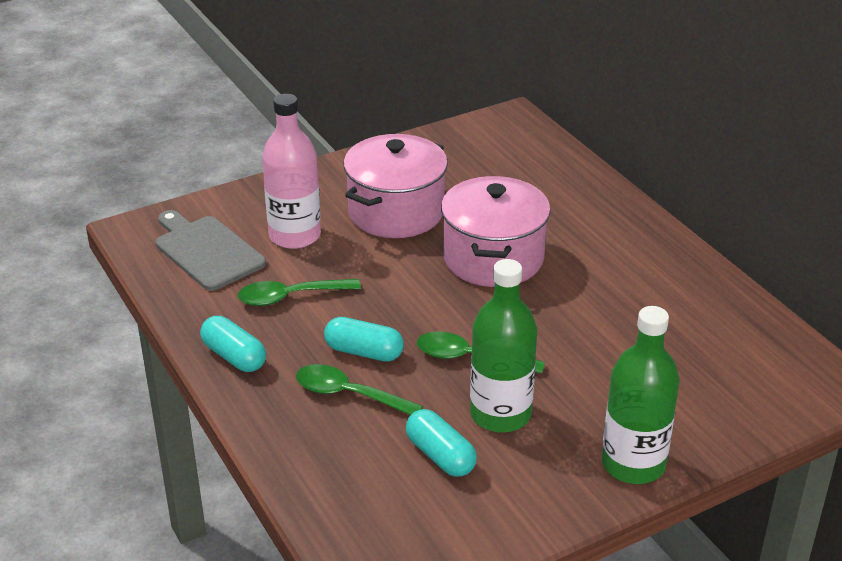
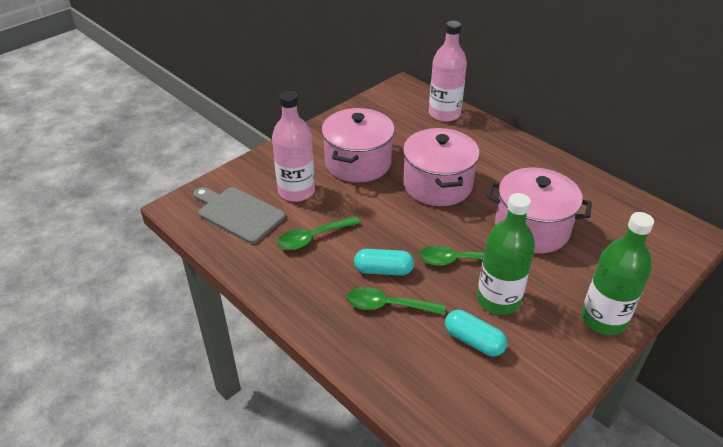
camera: 15 degrees left, 5 degrees up
turquoise capsule [200,316,266,372] -> none
none -> pink bottle [429,21,467,122]
none -> pink pot [487,168,592,253]

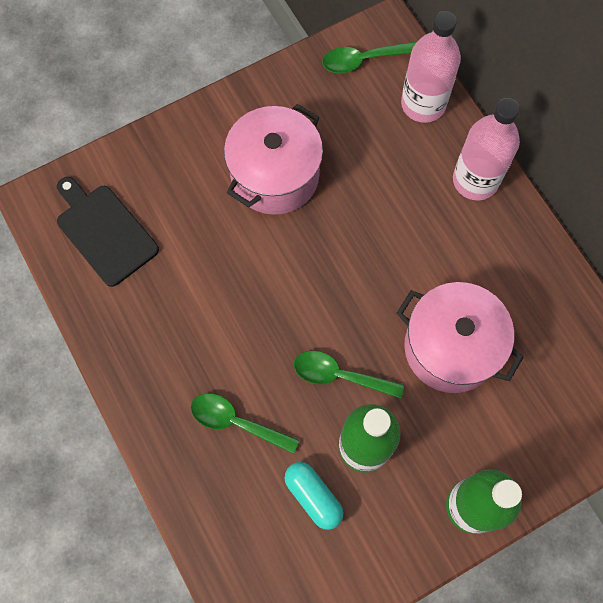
camera: 15 degrees right, 30 degrees up
grey cutting board [193,187,285,244] -> black cutting board [57,177,159,287]
pink bottle [272,91,315,202] -> pink bottle moved to [453,98,520,200]
green spoon [277,216,361,250] -> green spoon moved to [322,42,417,73]
turquoise capsule [354,249,414,276] -> none
pink pot [403,128,480,206] -> none

